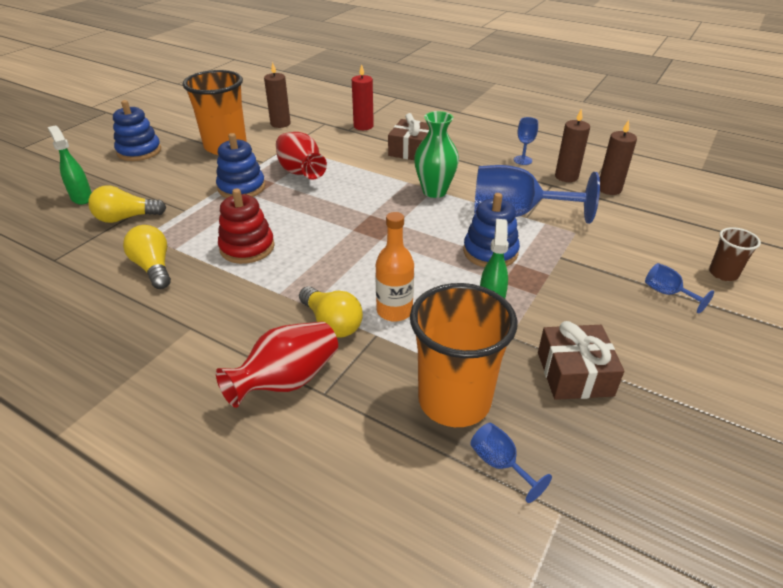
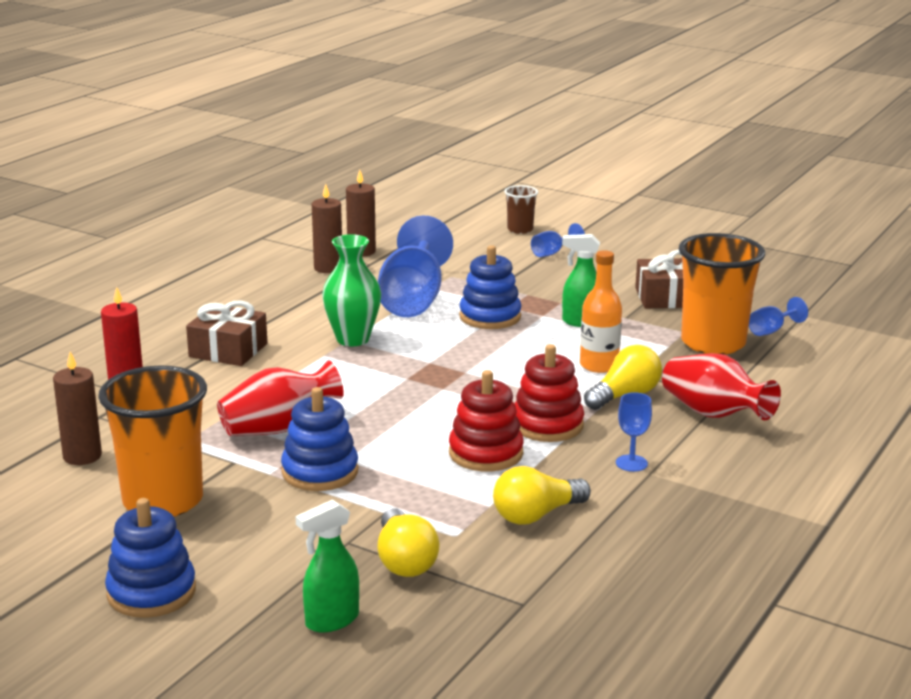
camera: 90 degrees left, 15 degrees down
blue goblet [514,117,538,165] -> blue goblet moved to [616,392,652,472]
none -> red stacking toy [515,344,584,442]

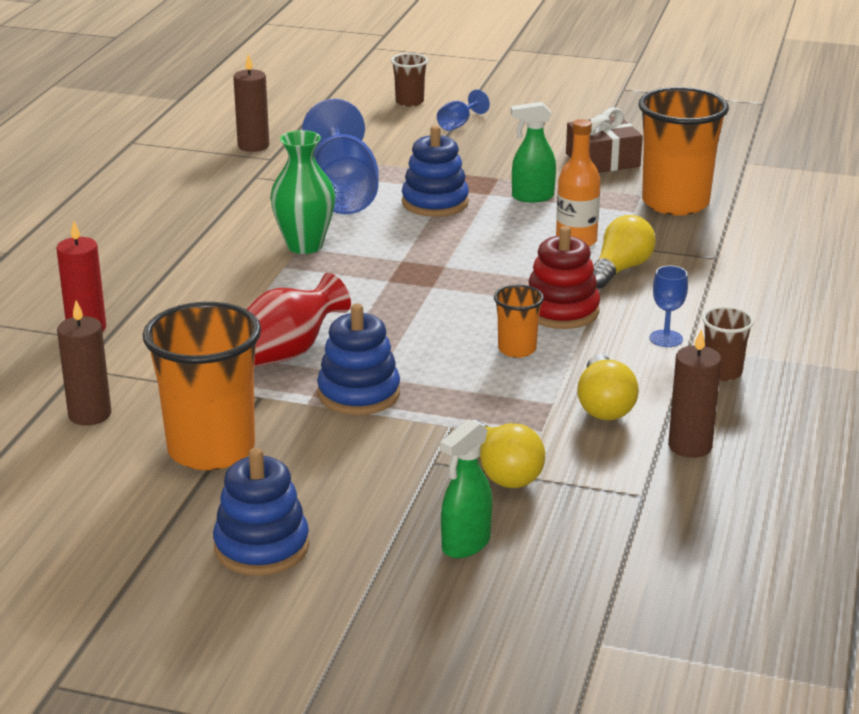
camera: 15 degrees left, 5 degrees up
brown gift [186,300,267,366] -> none
brown candle [312,184,342,273] -> brown candle moved to [668,329,721,458]
red stacking toy [449,370,524,471] -> orange cup [494,285,544,358]
yellow light bulb [493,466,591,525] -> yellow light bulb turned 45 degrees counterclockwise [577,354,639,420]
red vase [662,353,781,420] -> none
blue goblet [749,297,808,336] -> none
none -> brown cup [702,306,754,381]

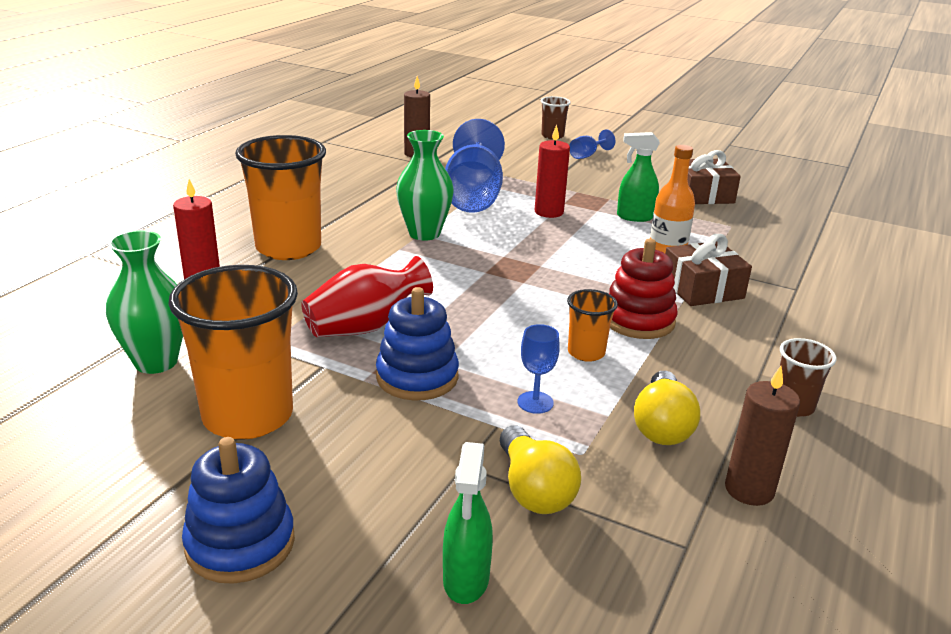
camera: 10 degrees right, 0 degrees up
brown candle [57,300,111,426] -> green vase [106,230,183,374]
blue stacking toy [402,125,469,217] -> red candle [535,125,570,218]
green spray bottle [440,419,493,558] -> green spray bottle turned 45 degrees counterclockwise [443,442,493,604]
yellow light bulb [593,215,656,289] -> brown gift [665,234,752,306]
orange cup [639,87,729,216] -> orange cup moved to [235,135,326,260]
blue goblet [650,266,688,347] -> blue goblet moved to [518,324,560,414]

